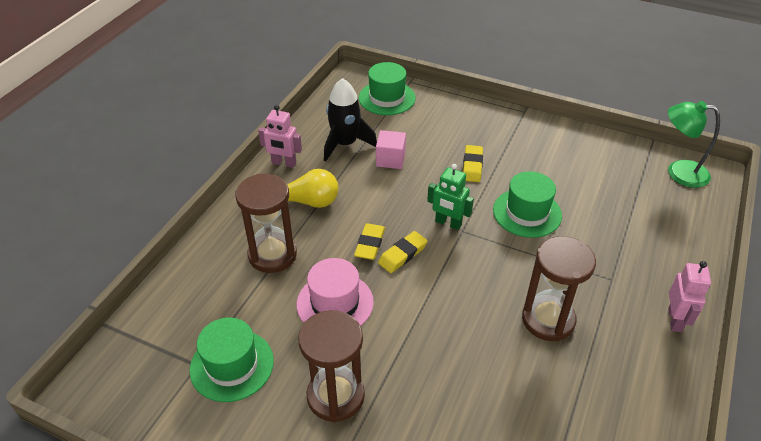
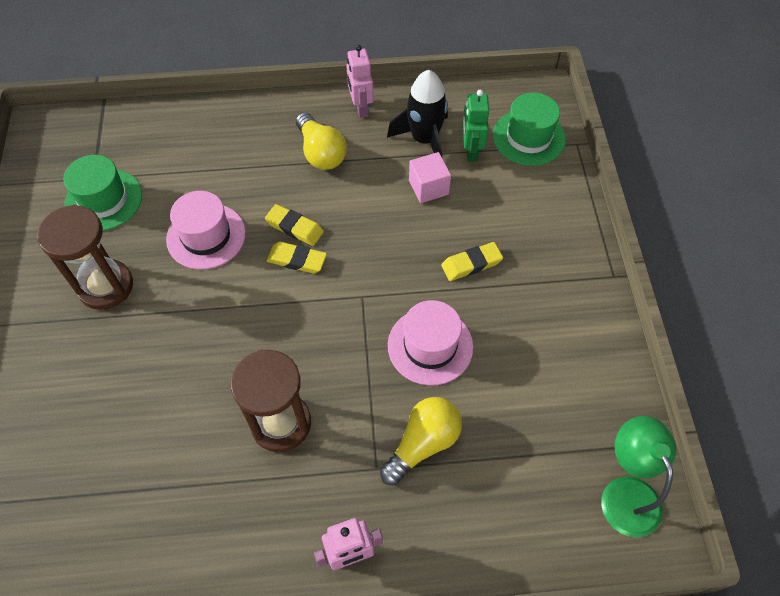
camera: 60 degrees right, 15 degrees up
brown hourglass [235,174,297,273] -> none
yellow eraser [354,223,385,260] -> yellow eraser turned 45 degrees clockwise [265,204,324,246]
green robot [427,164,474,230] -> green robot moved to [462,90,489,161]
green hat [493,171,562,238] -> pink hat [388,300,473,386]
none -> yellow light bulb [380,397,462,485]

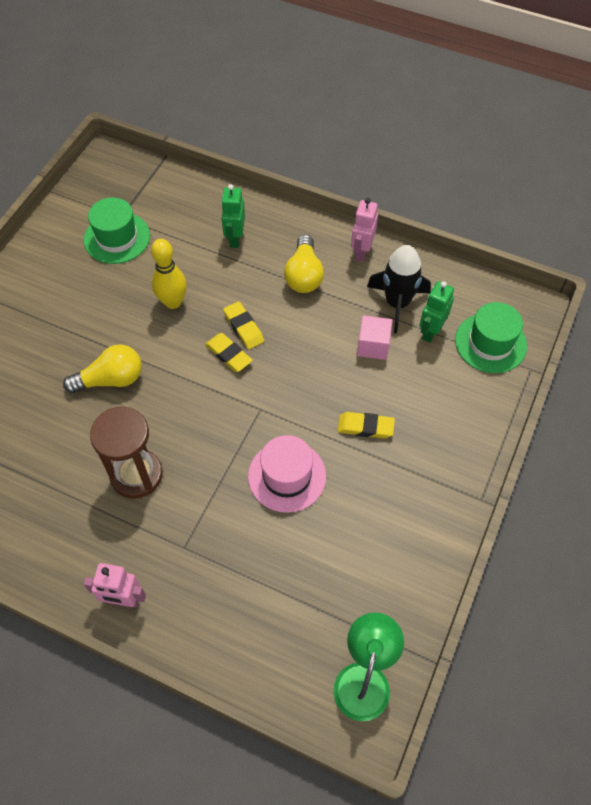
camera: 30 degrees right, 0 degrees up
brown hourglass [37,205,133,310] -> none
pink hat [166,191,246,270] -> yellow bowling pin [151,239,187,309]
yellow light bulb [380,397,462,485] -> yellow light bulb moved to [63,344,142,394]
none -> green robot [221,184,245,248]

